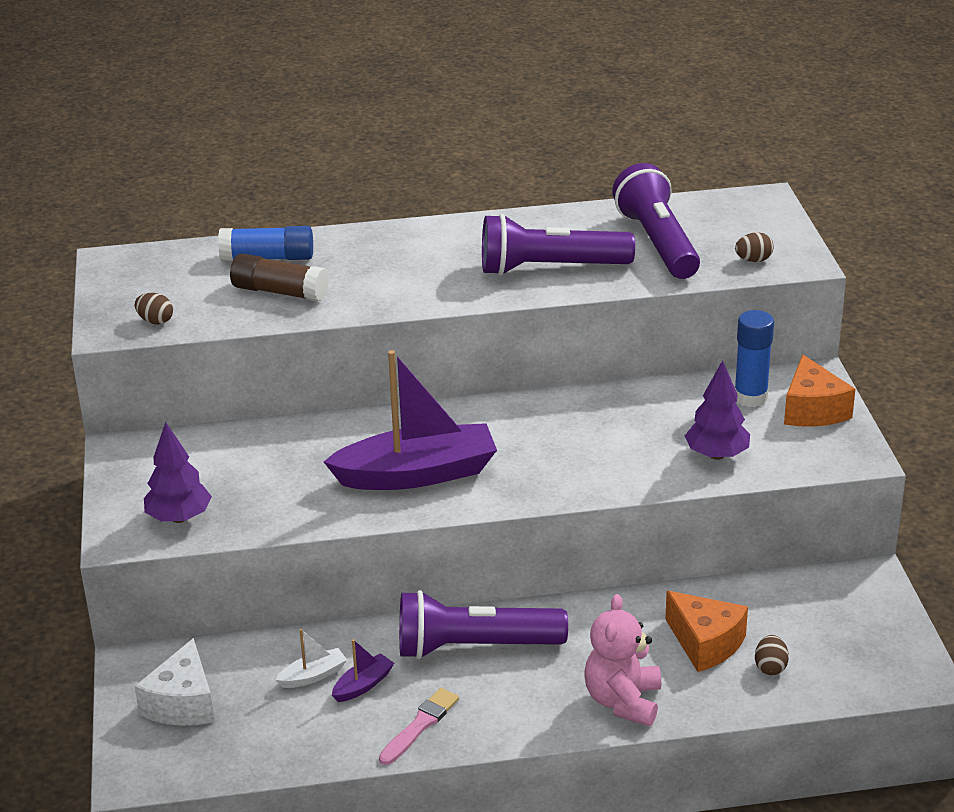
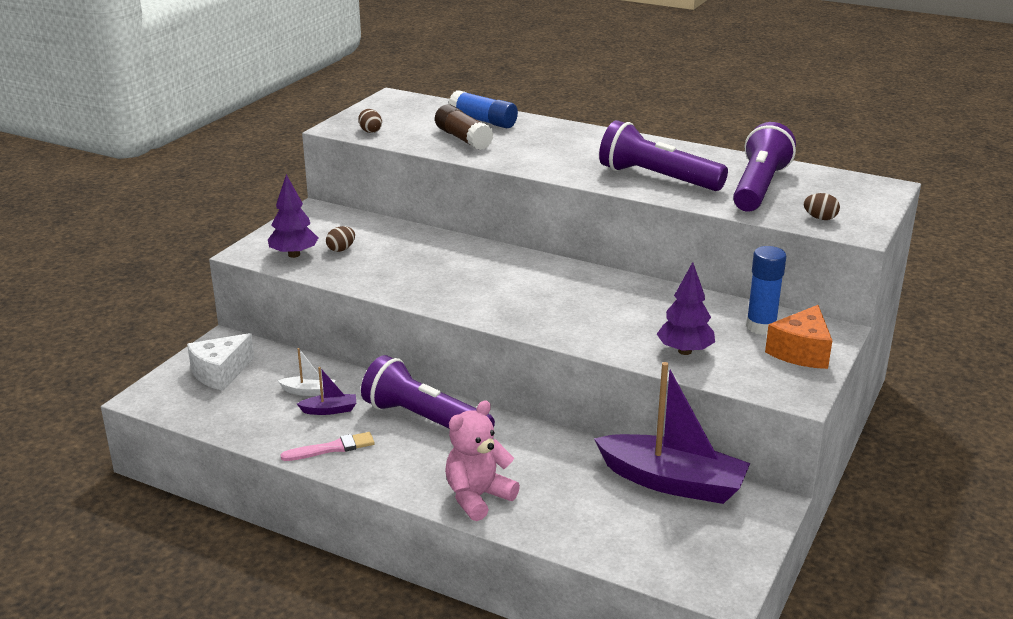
camera: 35 degrees right, 5 degrees down
purple boat [324,350,497,490] -> purple boat moved to [594,362,750,504]
orange cheese [665,591,748,672] -> none
brown egg [755,635,789,675] -> brown egg moved to [326,226,355,252]

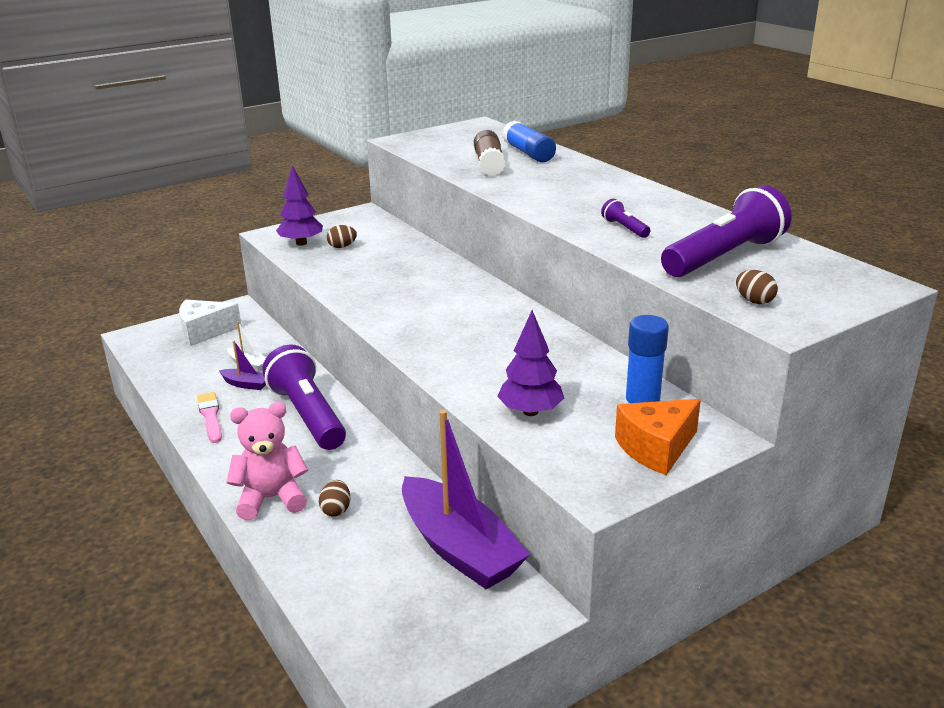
camera: 30 degrees right, 0 degrees up
pink brush [281,432,375,461] -> pink brush turned 120 degrees counterclockwise [197,392,222,443]
brown egg [358,109,382,133] -> brown egg moved to [319,480,350,517]
purple flashlight [599,120,728,191] -> purple flashlight [601,199,650,238], size x0.43

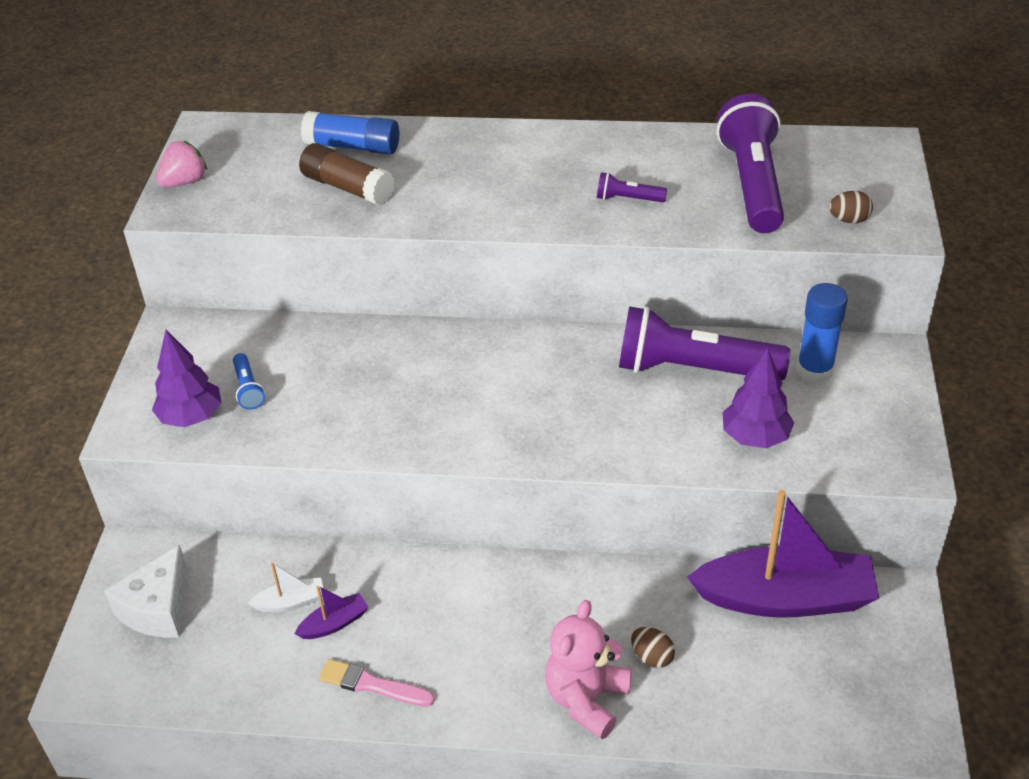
camera: 50 degrees left, 15 degrees up
purple flashlight [262,344,346,450] -> purple flashlight moved to [619,306,790,381]
brown egg [327,225,357,248] -> blue flashlight [233,353,265,410]
orange cheese [615,399,701,475] -> none
none -> pink strawberry [156,141,207,187]

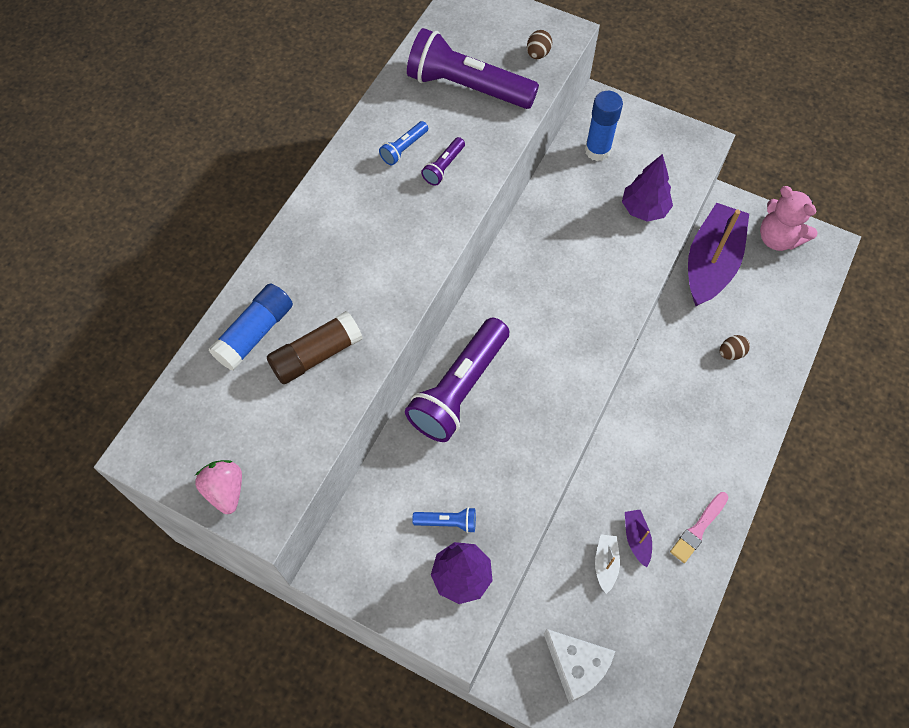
camera: 70 degrees left, 20 degrees up
pink teddy bear [545,600,632,739] -> pink teddy bear moved to [760,186,818,251]
purple flashlight [619,306,790,381] -> purple flashlight moved to [405,318,509,442]
none -> blue flashlight [379,121,428,165]

